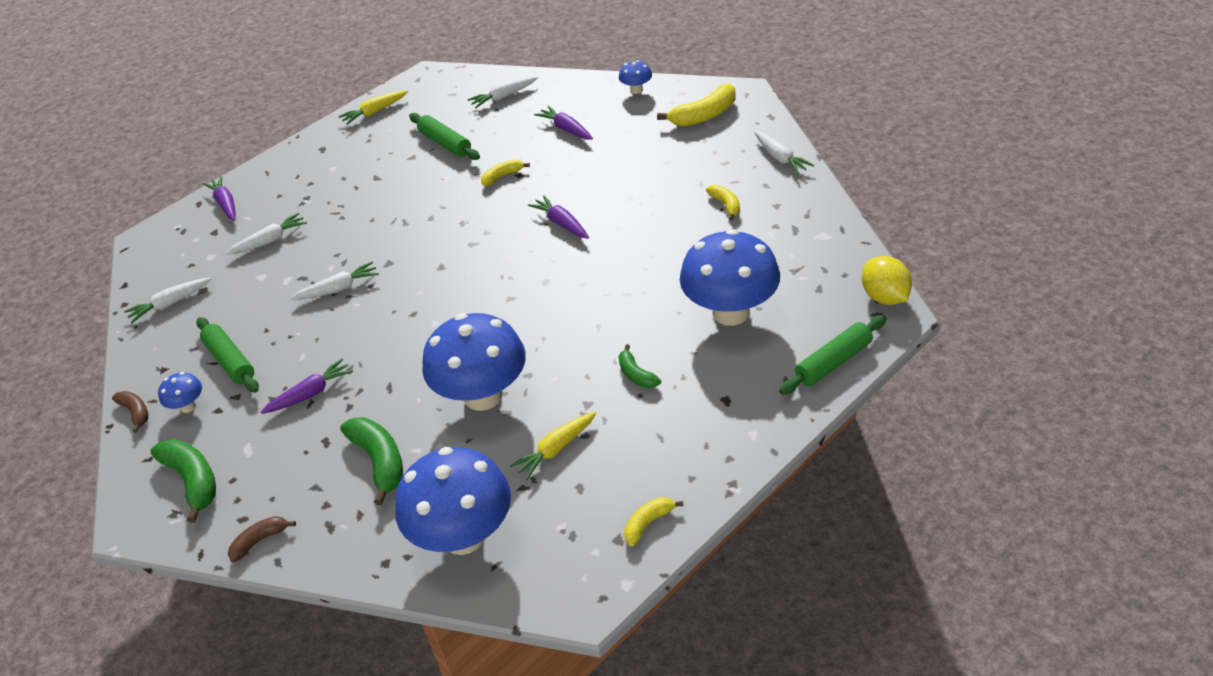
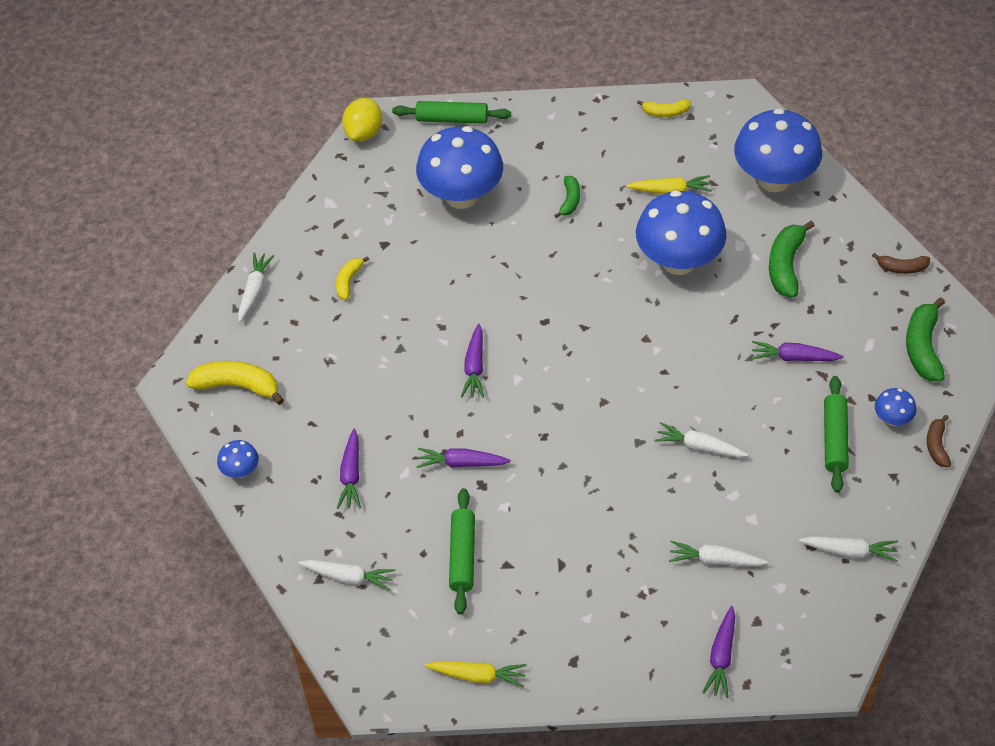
camera: 140 degrees left, 10 degrees up
yellow banana [481,159,530,186] -> purple carrot [416,448,511,468]

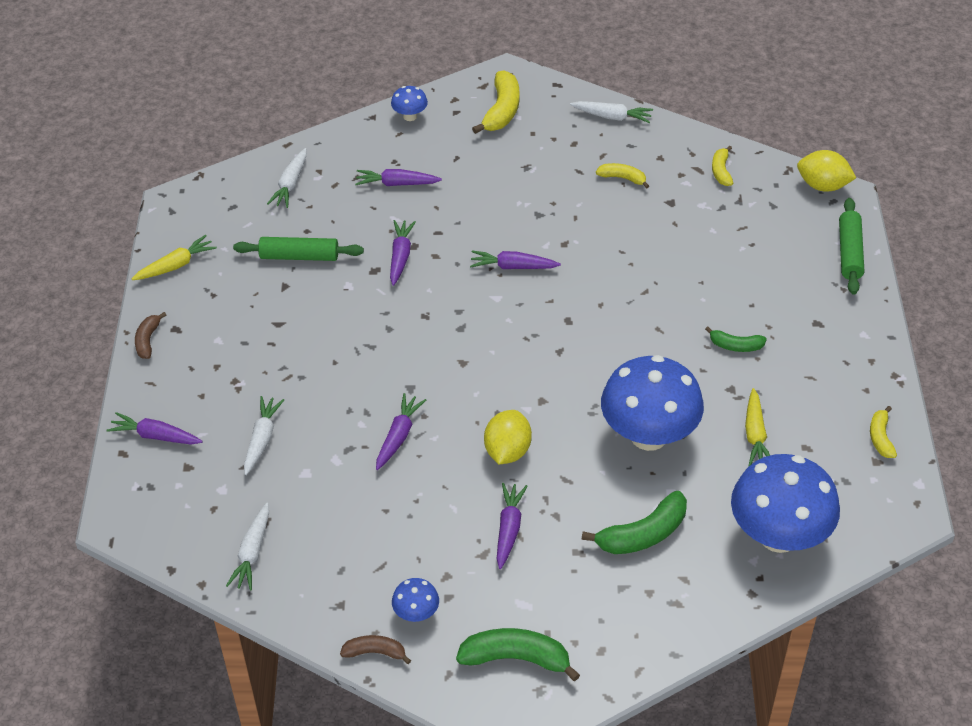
camera: 90 degrees right, 5 degrees down
blue mushroom [416,126,503,209] -> none
yellow carrot [425,661,527,687] -> yellow carrot turned 135 degrees counterclockwise [132,235,217,280]
white carrot [655,422,748,457] -> purple carrot [376,393,426,470]
green banana [769,220,815,297] -> green banana turned 135 degrees clockwise [582,491,687,554]
green rolling pin [824,376,849,493] -> none
brown banana [872,253,930,274] -> brown banana moved to [135,312,166,359]
none -> yellow lemon [484,410,532,464]
none -> yellow banana [712,146,733,186]

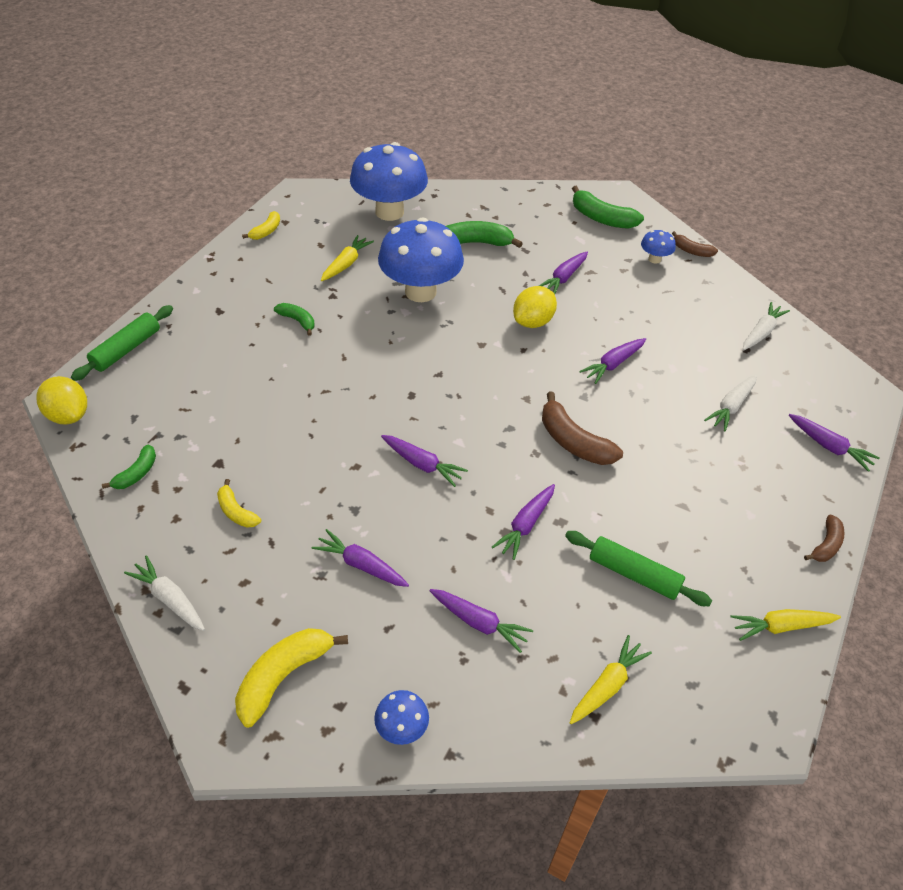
camera: 155 degrees left, 0 degrees up
white carrot [267,148,307,208] -> yellow carrot [570,635,652,724]
yellow banana [712,146,733,186] -> green banana [102,445,156,489]
none -> purple carrot [312,529,409,587]
none -> brown banana [542,392,623,465]

